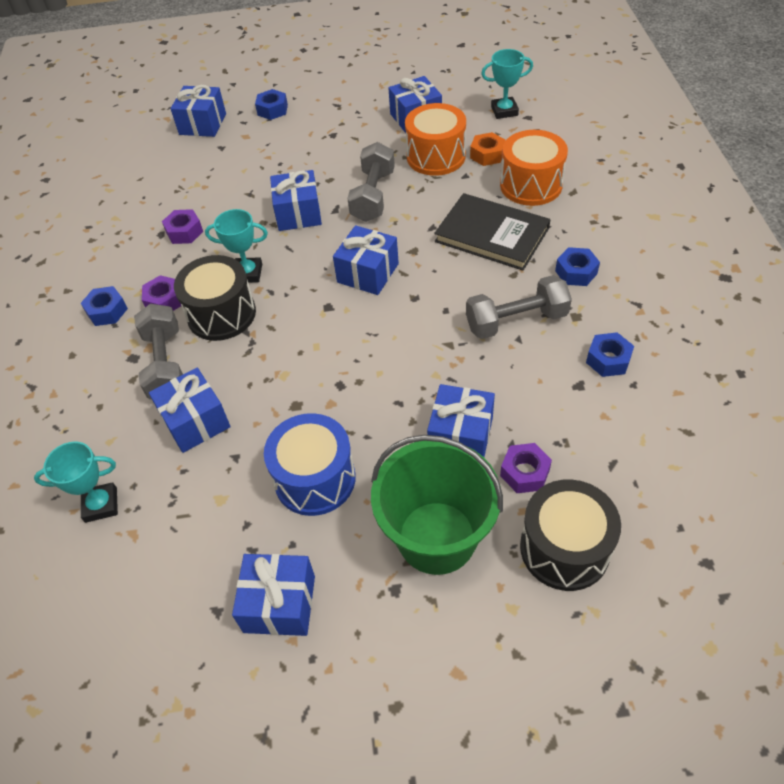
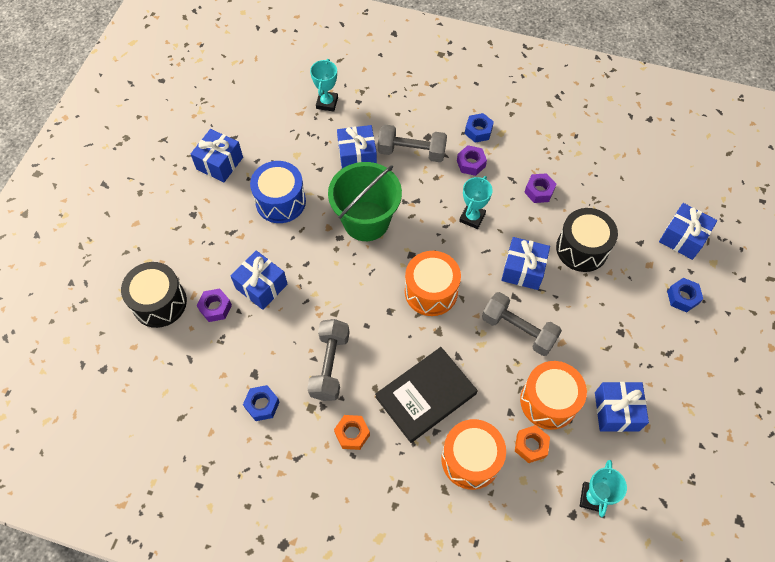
camera: 110 degrees right, 10 degrees up
black drum [174,255,256,341] -> black drum moved to [556,208,618,272]
blue gift [333,225,399,295] -> orange drum [405,251,461,316]
green bucket [371,435,503,575] -> green bucket moved to [328,162,402,241]
blue nut [555,247,600,286] -> orange nut [334,415,370,450]

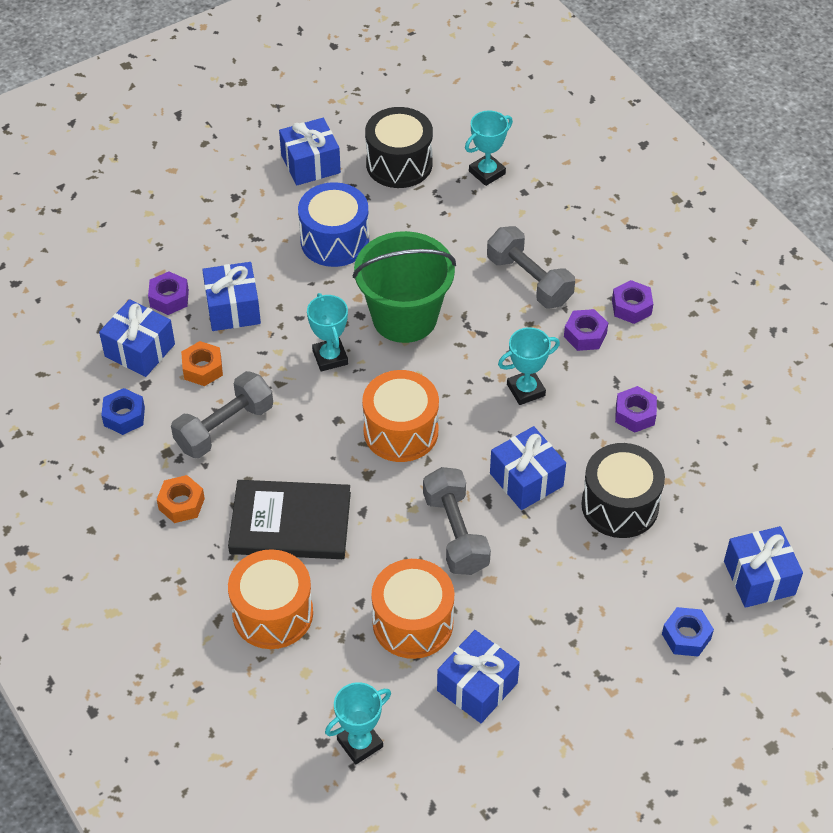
camera: 40 degrees right, 10 degrees down
black drum [121,262,187,328] -> black drum moved to [365,107,433,188]
blue gift [337,125,377,169] -> blue gift moved to [99,299,175,377]
blue nut [465,113,494,143] -> purple nut [612,280,653,324]
orange nut [515,425,550,463] -> orange nut moved to [181,341,223,386]
none -> turquoise trophy [307,293,348,372]

